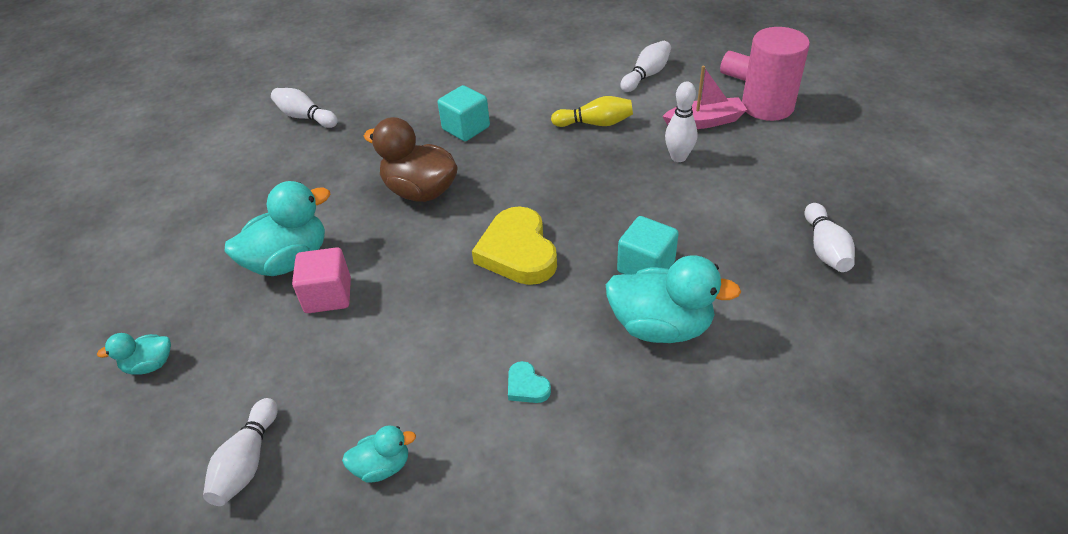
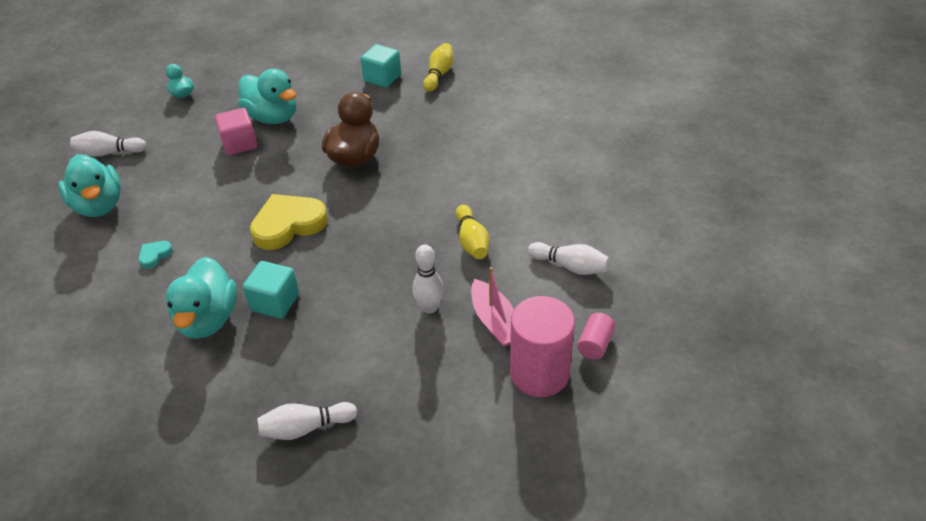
camera: 75 degrees right, 0 degrees up
white bowling pin [271,88,338,128] -> yellow bowling pin [423,43,453,92]
turquoise duck [342,425,416,483] -> turquoise duck [58,154,121,217], size x1.94
turquoise cube [438,85,490,141] -> turquoise cube moved to [361,44,401,88]

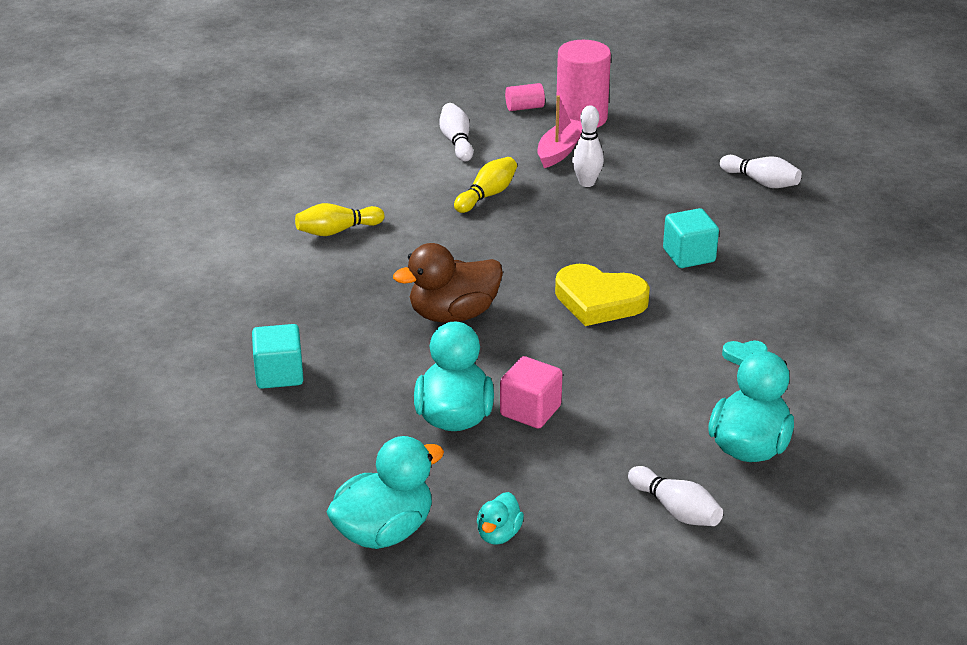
camera: 130 degrees left, 10 degrees down
turquoise duck [166,257,237,339] -> turquoise duck moved to [327,436,444,549]
yellow bowling pin [423,43,453,92] -> yellow bowling pin moved to [295,203,384,236]

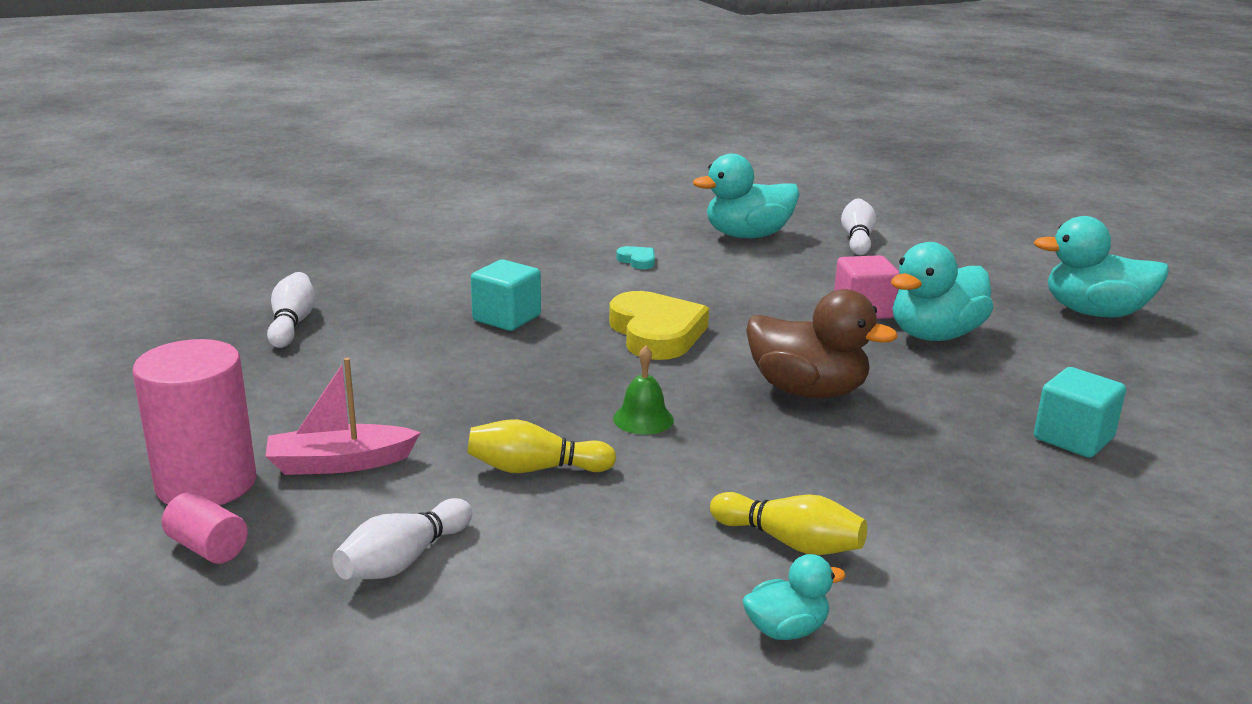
camera: 130 degrees left, 10 degrees down
turquoise duck [477,492,524,545] -> turquoise duck moved to [743,554,846,640]
white bowling pin [572,106,604,187] -> none
none -> green bell [613,345,674,435]

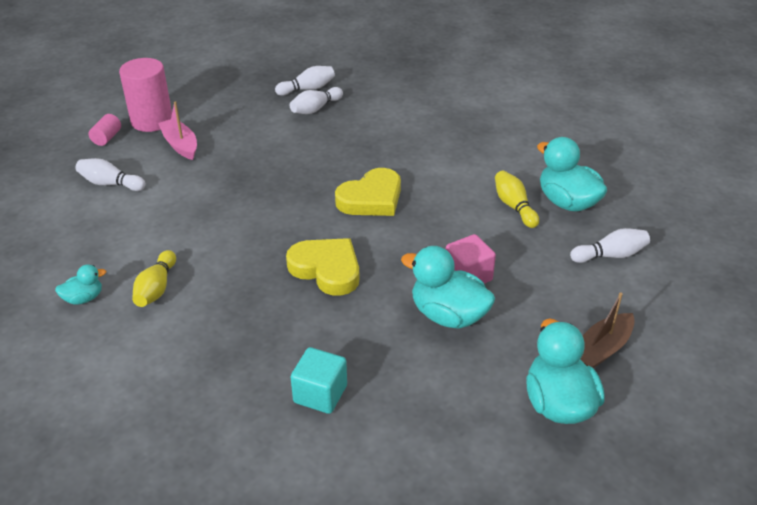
camera: 70 degrees right, 15 degrees up
yellow bowling pin [467,419,616,473] -> yellow bowling pin moved to [495,171,539,228]
turquoise cube [471,259,541,331] -> none
green bell [613,345,674,435] -> none
turquoise heart [616,246,655,269] -> none
turquoise duck [743,554,846,640] -> turquoise duck turned 75 degrees counterclockwise [55,265,106,305]
brown duck [746,289,898,399] -> yellow heart [286,238,360,296]
none -> white bowling pin [290,87,343,114]
none -> brown boat [580,292,635,368]

